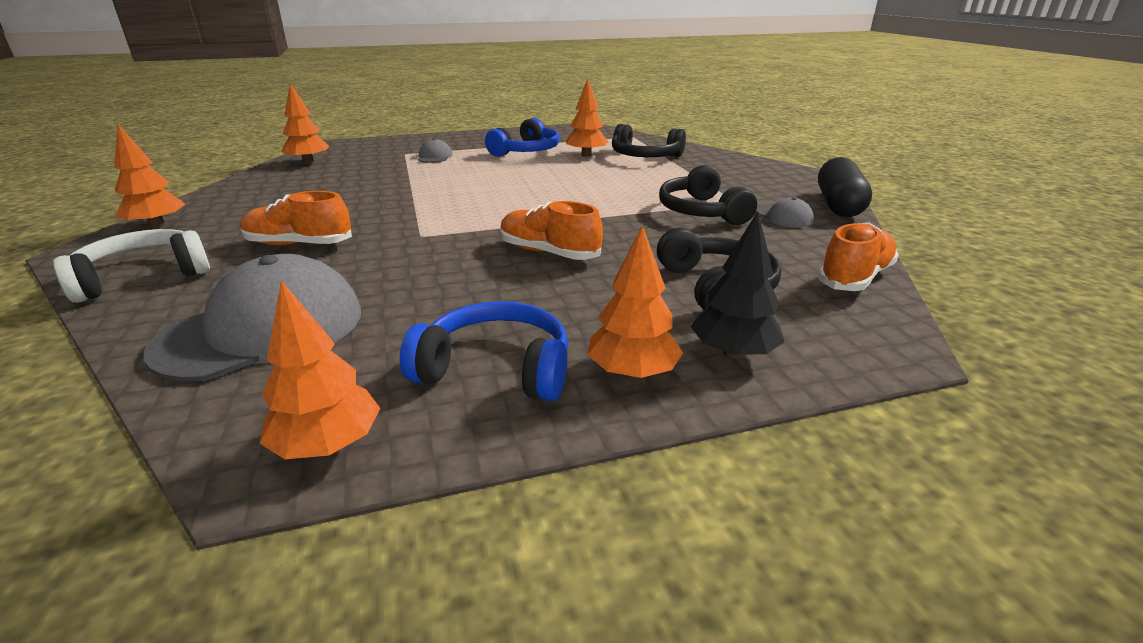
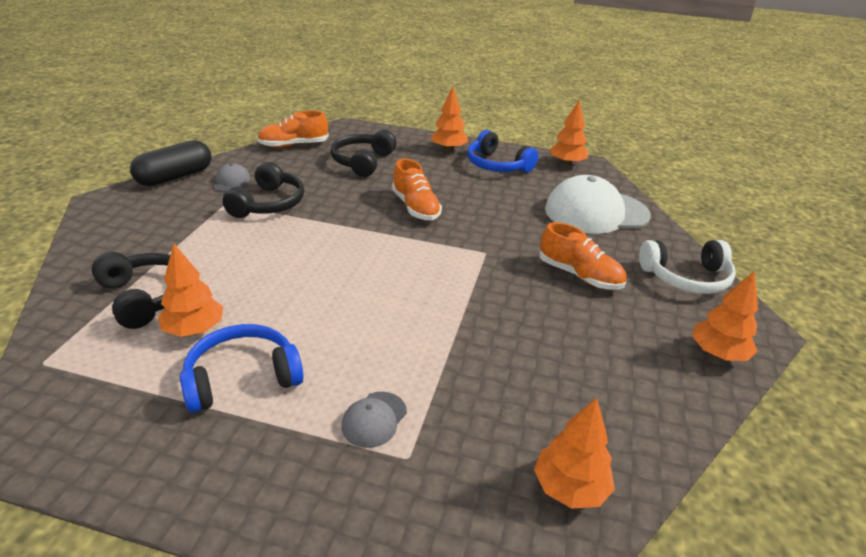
camera: 150 degrees left, 5 degrees up
grey cap [144,254,361,381] -> white cap [545,175,651,234]
black tree [691,211,785,359] -> none

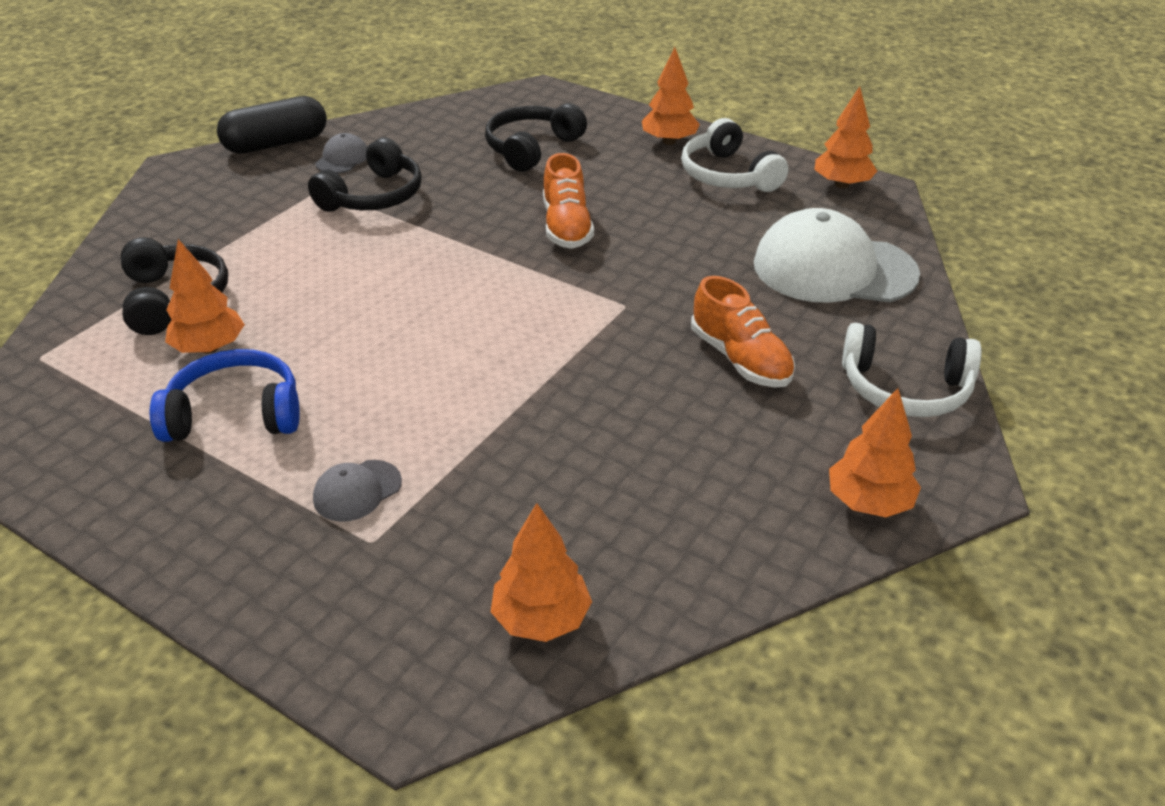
camera: 20 degrees right, 5 degrees up
orange shoe [257,111,329,148] -> none
blue headphones [467,130,538,173] -> white headphones [681,118,788,192]

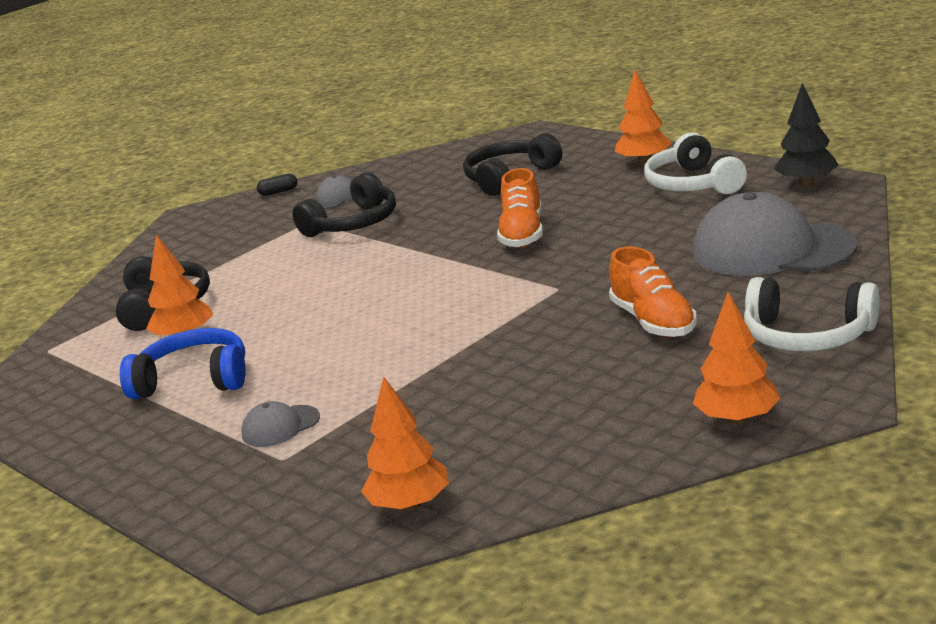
camera: 15 degrees right, 15 degrees down
black capsule [217,96,327,154] -> black capsule [257,174,297,196], size x0.41
white cap [754,208,920,303] -> grey cap [693,192,857,276]
orange tree [814,86,877,188] -> black tree [774,83,839,186]

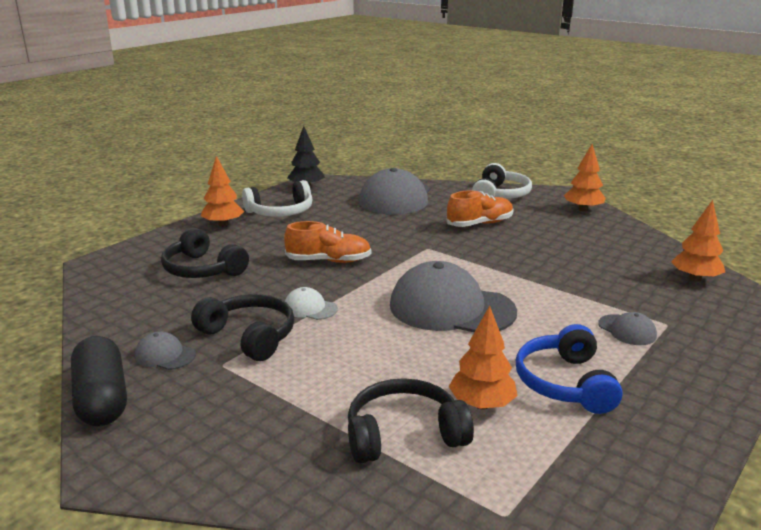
camera: 100 degrees left, 0 degrees up
black capsule [257,174,297,196] -> black capsule [71,336,127,426], size x2.42
none -> white cap [285,287,338,320]
none -> grey cap [390,261,517,332]

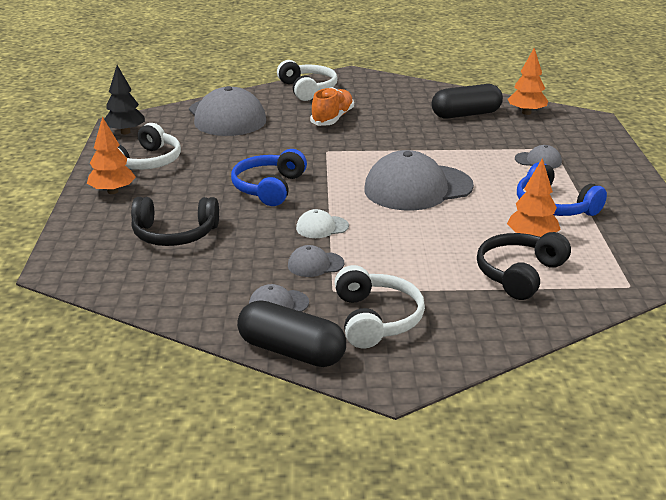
camera: 40 degrees left, 5 degrees up
black headphones [191,294,294,361] -> grey cap [288,245,344,277]
orange shoe [284,221,371,263] -> blue headphones [231,149,307,206]
orange tree [564,144,606,212] -> none
none -> white headphones [335,265,425,348]
none -> black capsule [432,84,503,119]

